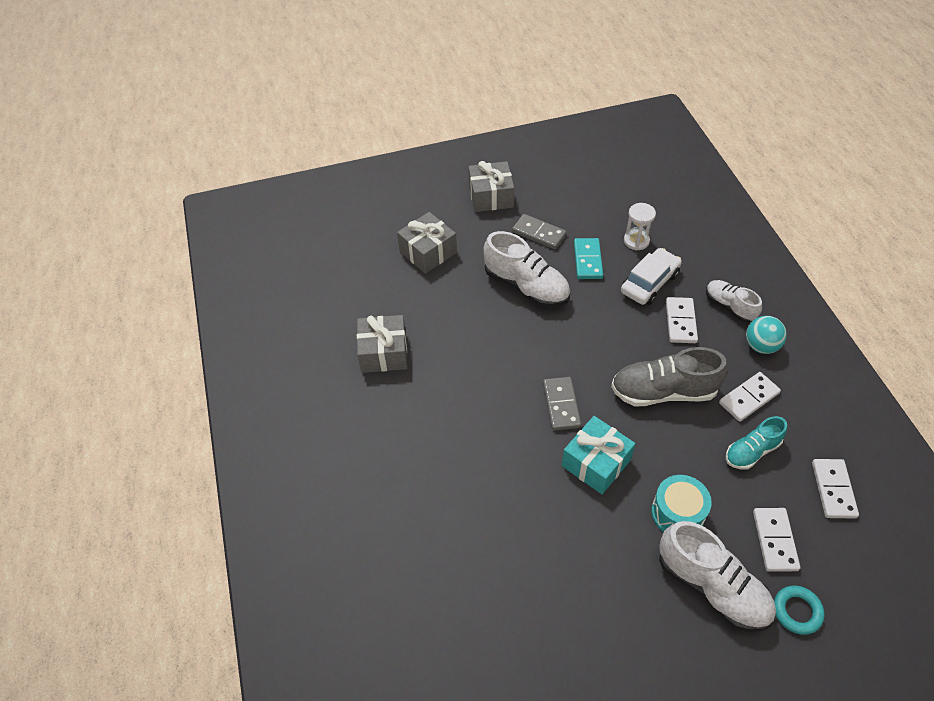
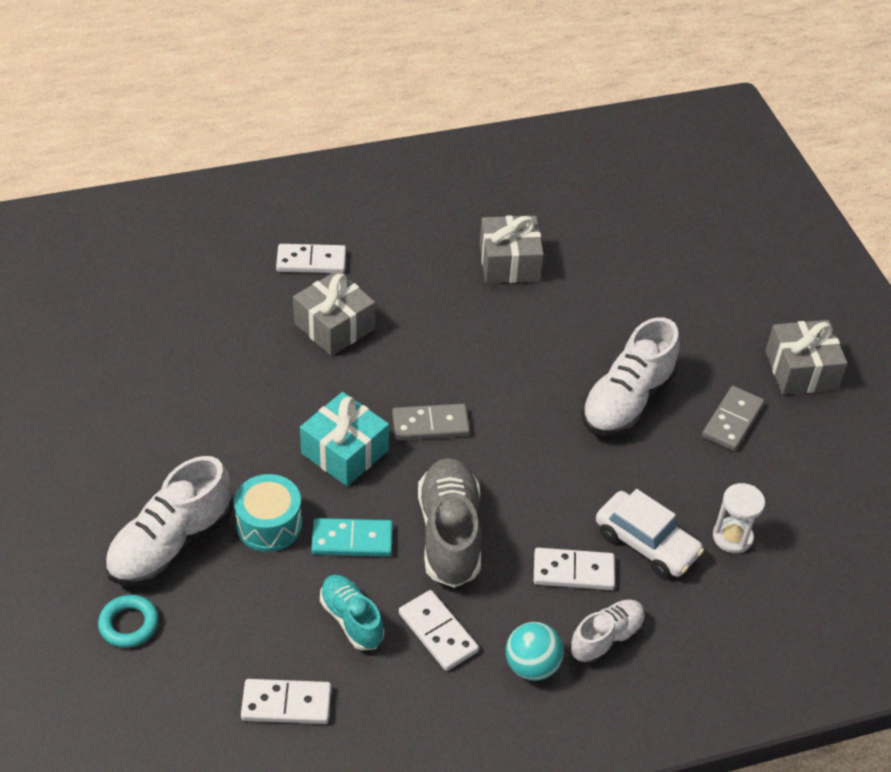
camera: 85 degrees right, 5 degrees down
grey gift [397,212,457,274] -> grey gift moved to [293,270,375,356]
turquoise domino [574,238,603,279] -> turquoise domino moved to [311,518,393,557]
white domino [753,508,800,572] -> white domino moved to [276,244,346,273]

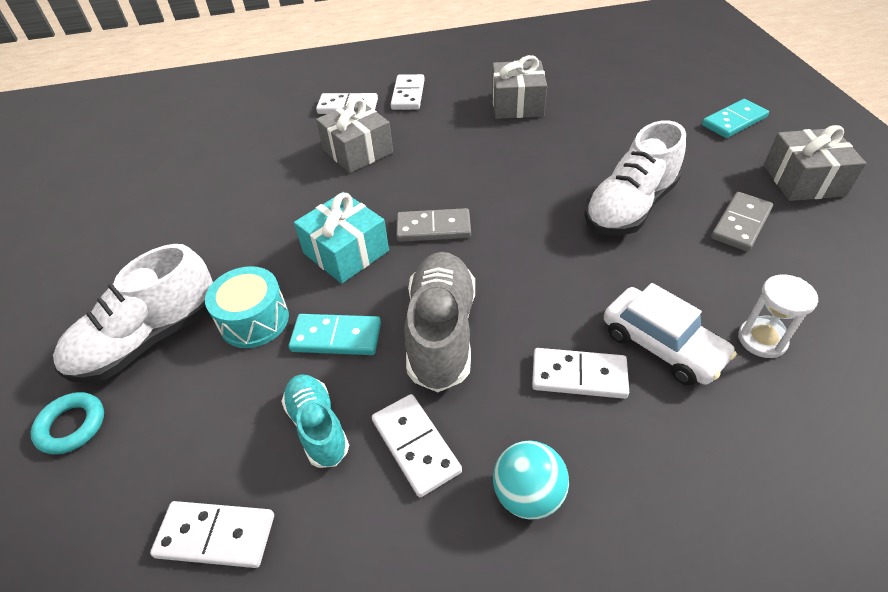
camera: 10 degrees right, 0 degrees up
white shoe [570,599,645,665] -> none
none -> white domino [391,74,425,110]
none -> turquoise domino [702,99,769,138]

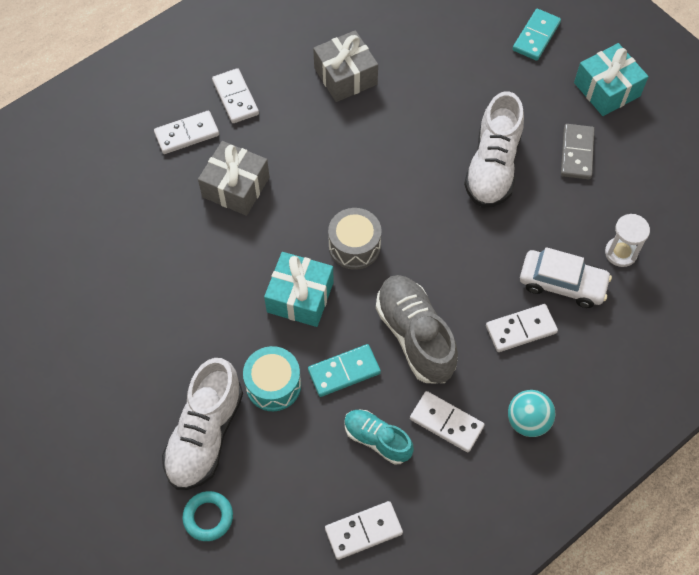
camera: 30 degrees left, 15 degrees up
grey domino [396,208,471,242] -> grey drum [328,208,381,270]
grey gift [764,125,866,201] -> turquoise gift [574,43,649,116]

